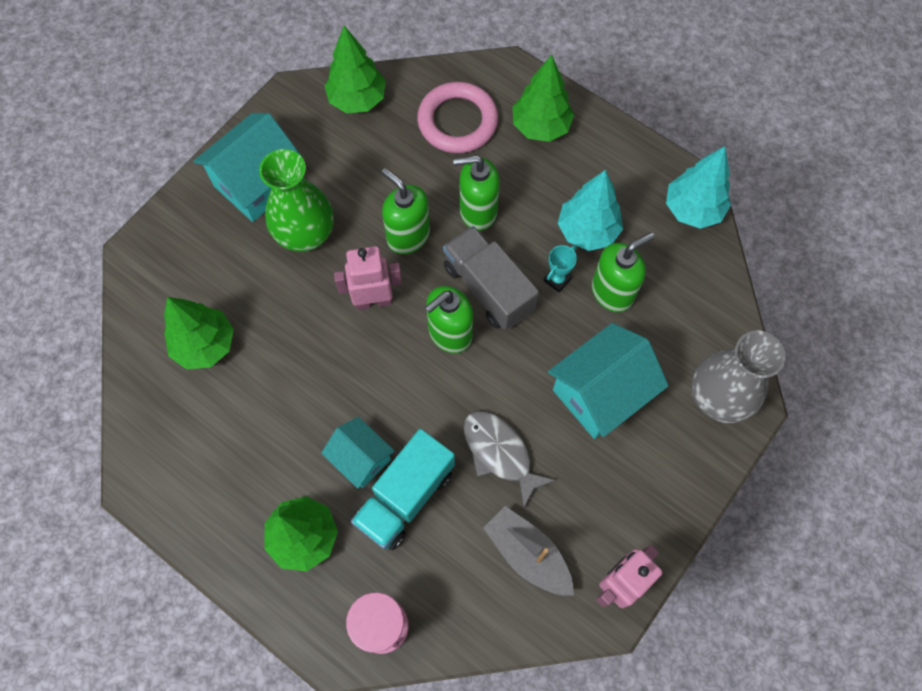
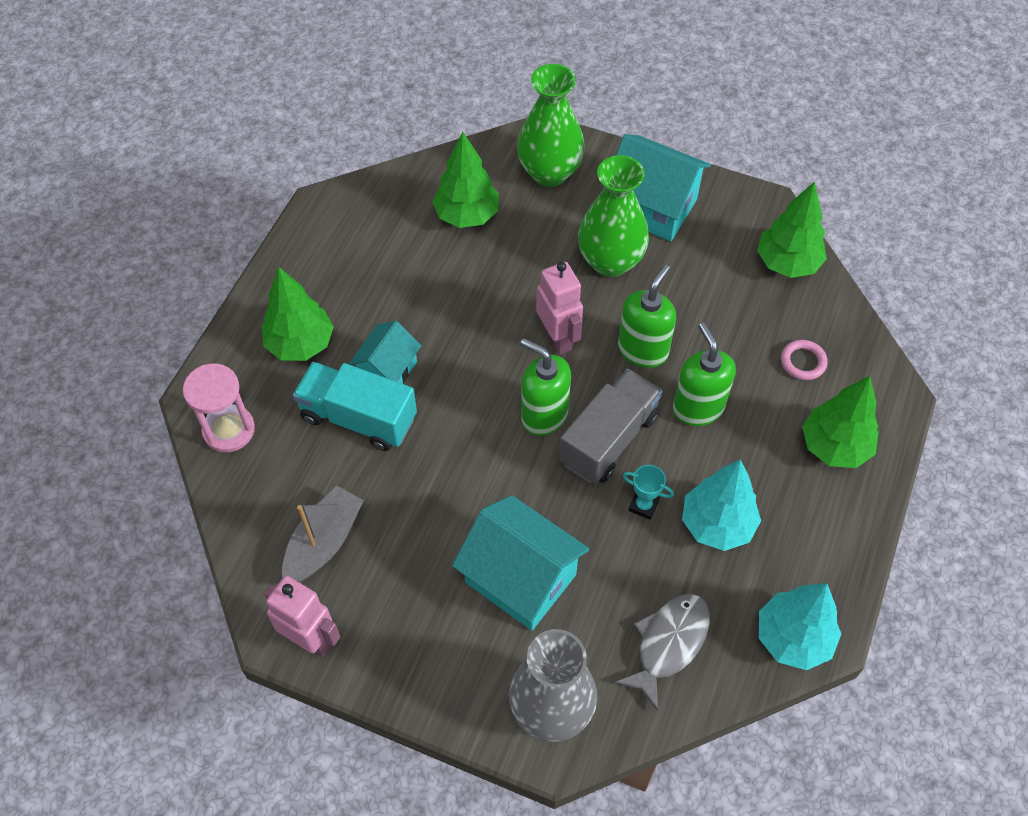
camera: 75 degrees right, 10 degrees down
pink ring [417,82,498,153] -> pink ring [781,340,828,380], size x0.49
grey fish [464,411,556,508] -> grey fish moved to [614,594,710,711]
green soap dispenser [592,232,654,312] -> none
none -> green vase [517,64,585,187]

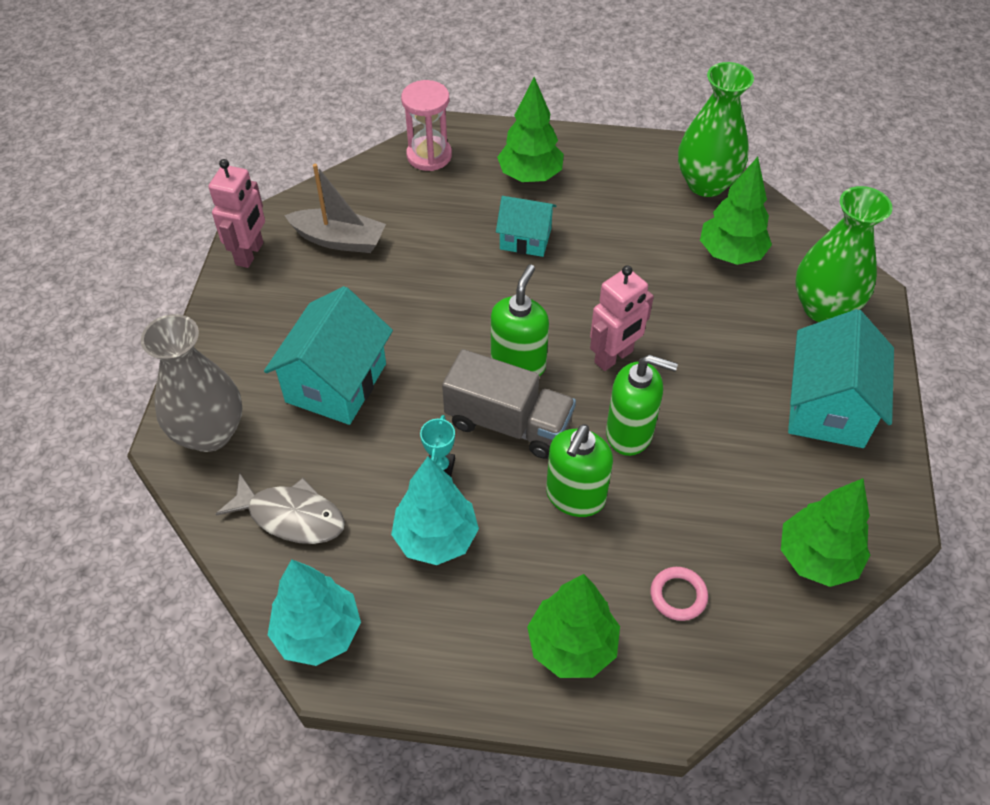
camera: 75 degrees right, 5 degrees down
turquoise truck [293,362,417,451] -> none
green vase [578,155,649,277] -> green vase moved to [678,62,754,197]
green soap dispenser [673,323,736,426] -> green soap dispenser turned 150 degrees clockwise [546,424,613,517]

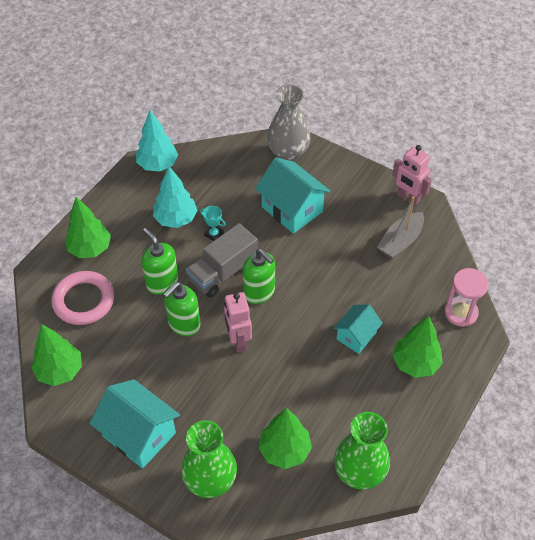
camera: 115 degrees right, 0 degrees up
grey fish [216,472,345,544] -> none
pink ring [650,567,708,621] -> pink ring [51,271,114,325], size x2.04

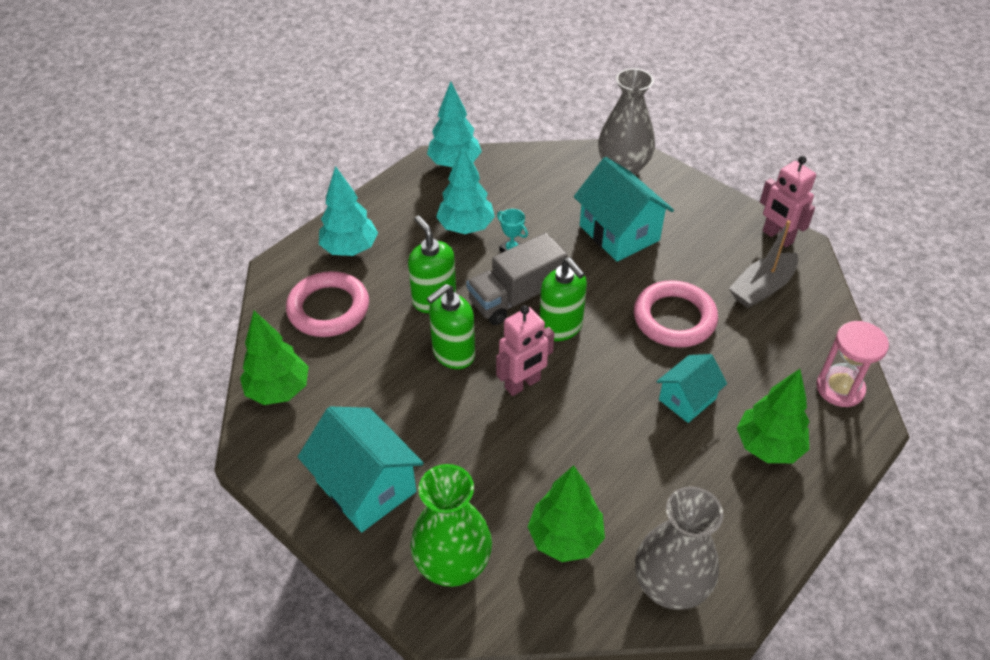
camera: 10 degrees right, 5 degrees down
green tree [65,197,111,258] -> turquoise tree [319,166,378,256]
pink robot [224,292,252,353] -> pink robot turned 120 degrees counterclockwise [496,305,554,396]
green vase [334,412,390,490] -> grey vase [635,486,723,610]
none -> pink ring [634,280,718,348]

